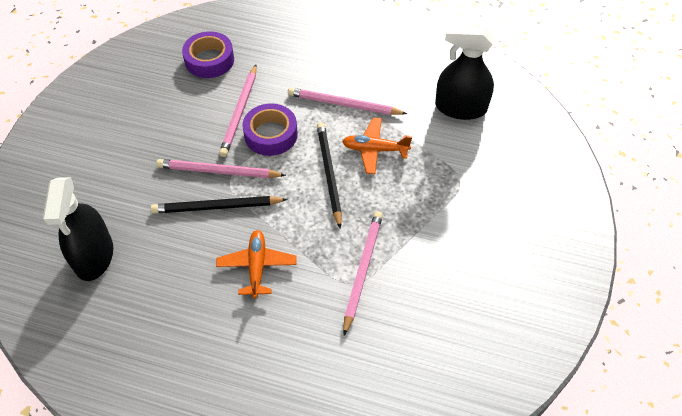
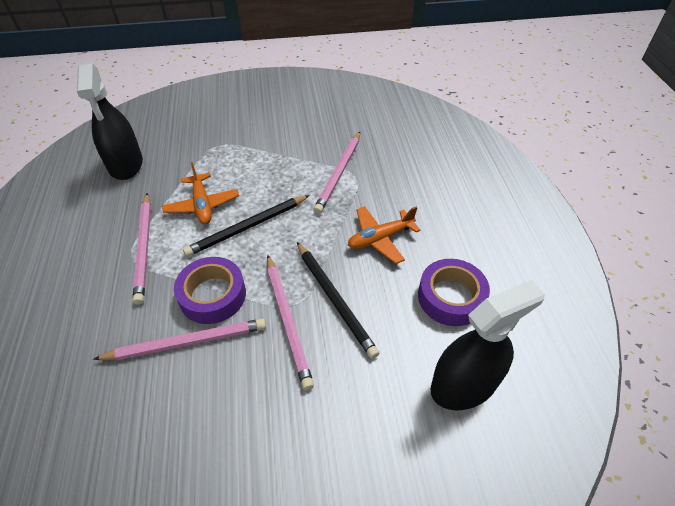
camera: 115 degrees left, 5 degrees down
purple tape [182,31,234,78] -> purple tape moved to [418,259,490,326]
pink pencil [343,211,383,336] -> pink pencil turned 60 degrees counterclockwise [314,132,360,214]

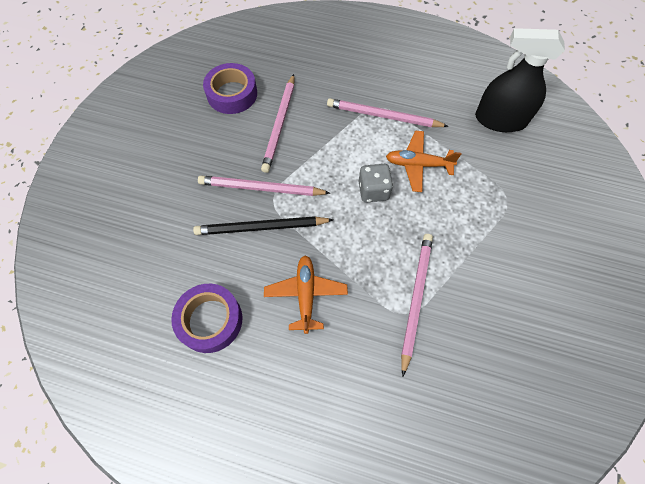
camera: 115 degrees right, 15 degrees up
purple tape [174,257,246,324] -> purple tape moved to [203,63,257,114]
black pencil [183,195,310,257] -> grey dice [359,164,393,203]
pink pencil [314,132,360,214] -> pink pencil turned 60 degrees clockwise [401,234,433,377]
black spray bottle [431,280,545,410] -> none

